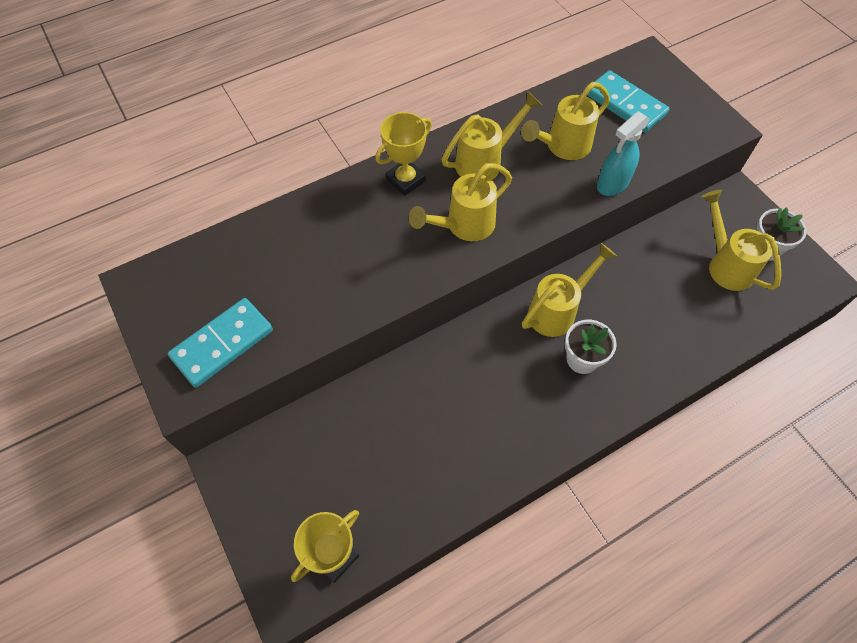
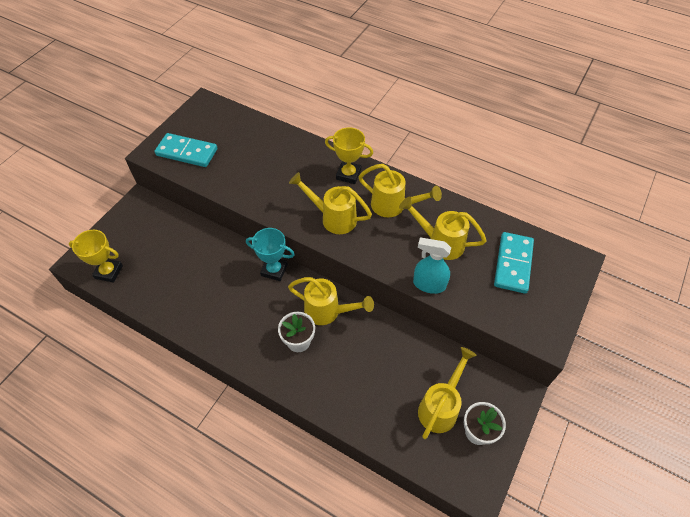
camera: 60 degrees right, 5 degrees down
none -> turquoise trophy [246,228,295,281]

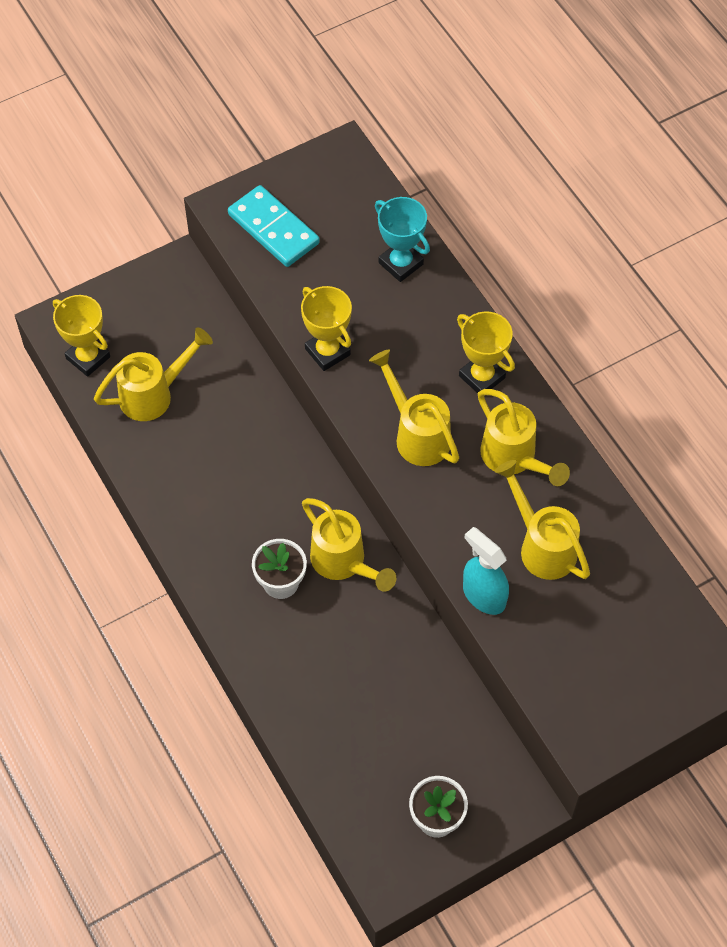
camera: 30 degrees right, 5 degrees up
turquoise trophy [246,228,295,281] -> turquoise trophy moved to [375,197,430,282]
yellow watering can [418,347,476,439] -> yellow watering can moved to [94,327,213,421]
turquoise domino [494,232,534,294] -> none
none -> yellow trophy [301,286,352,371]

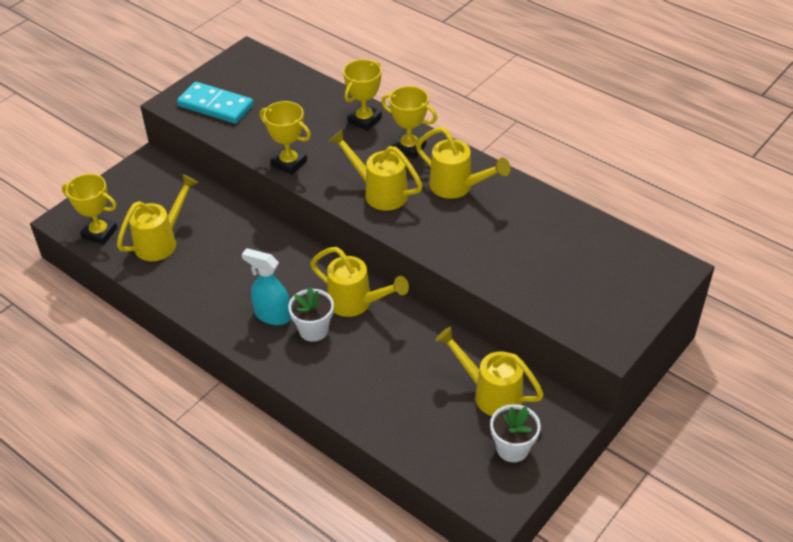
camera: 20 degrees left, 15 degrees down
turquoise trophy [375,197,430,282] -> none
turquoise spray bottle [463,527,509,615] -> turquoise spray bottle moved to [242,248,291,325]
yellow watering can [494,460,590,580] -> yellow watering can moved to [436,327,544,416]
none -> yellow trophy [343,59,382,131]

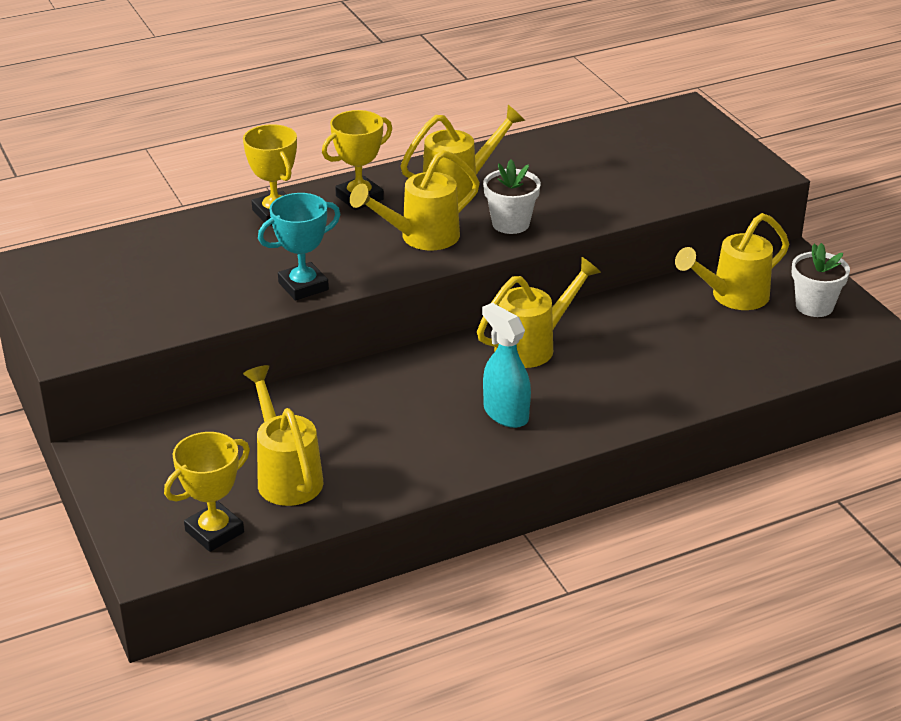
camera: 65 degrees left, 10 degrees down
turquoise domino [177,82,254,124] -> none
turquoise spray bottle [242,248,291,325] -> turquoise spray bottle turned 90 degrees clockwise [482,303,531,428]
yellow trophy [260,101,311,175] -> turquoise trophy [258,193,341,301]
white flower pot [288,287,334,342] -> white flower pot moved to [483,160,541,234]

